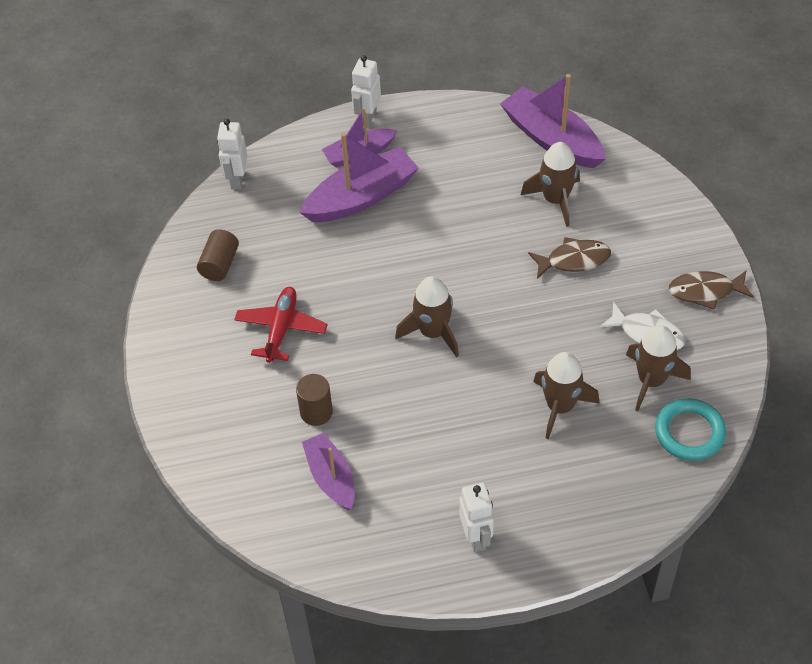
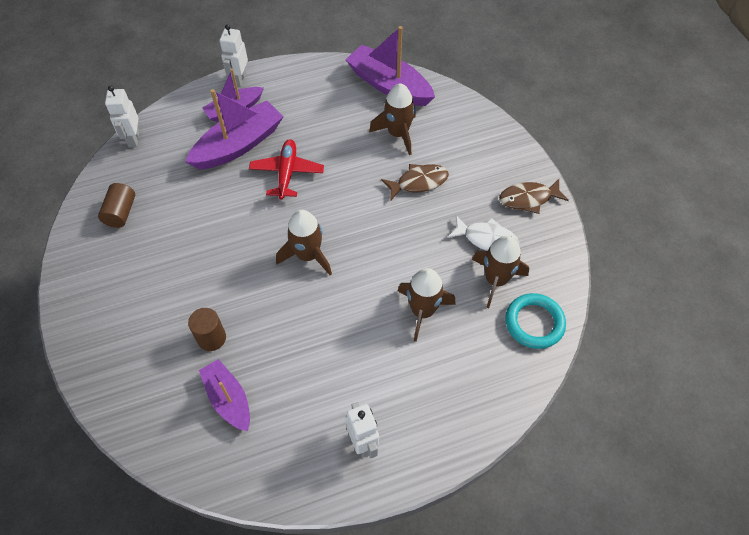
camera: 10 degrees left, 5 degrees up
red plane [234,287,328,363] -> red plane moved to [249,139,324,200]

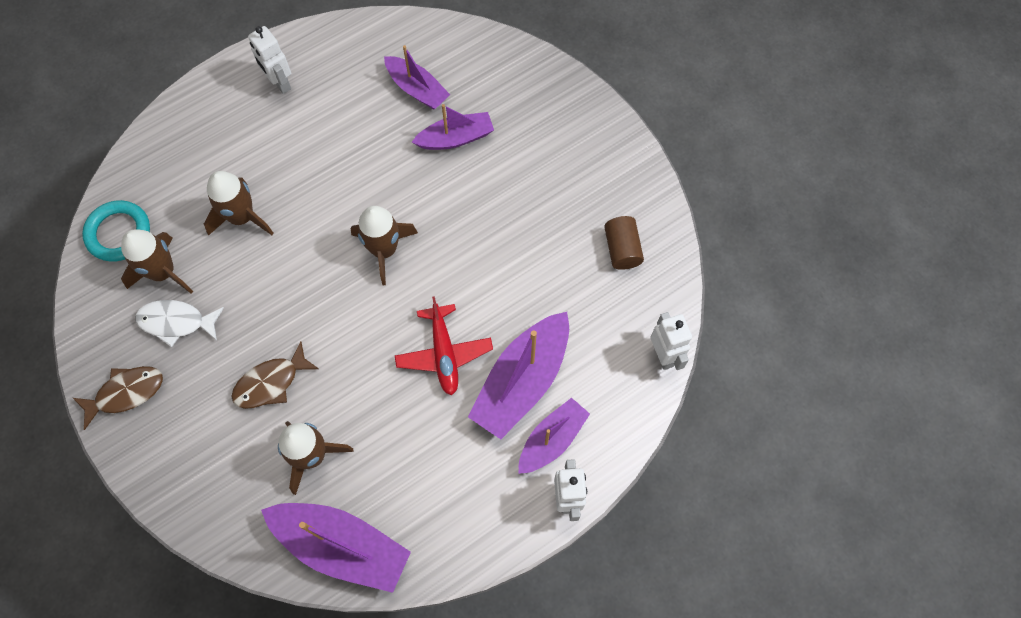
camera: 165 degrees right, 10 degrees up
brown cylinder [188,308,226,351] -> purple boat [412,104,494,150]

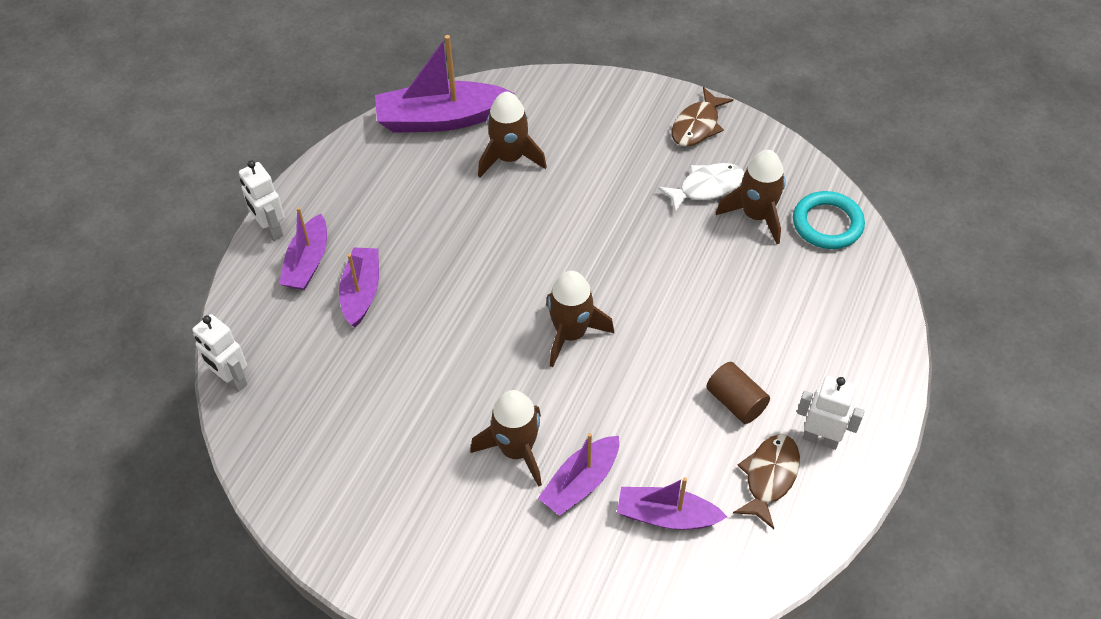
camera: 150 degrees right, 15 degrees down
brown rocket [204,171,274,236] -> brown rocket moved to [470,390,542,487]
brown fish [231,341,319,409] -> brown fish moved to [733,434,800,529]
red plane [395,296,493,395] -> none
purple boat [468,312,569,439] -> purple boat [339,247,379,327], size x0.62
brown cylinder [604,216,644,270] -> brown cylinder moved to [706,362,770,424]

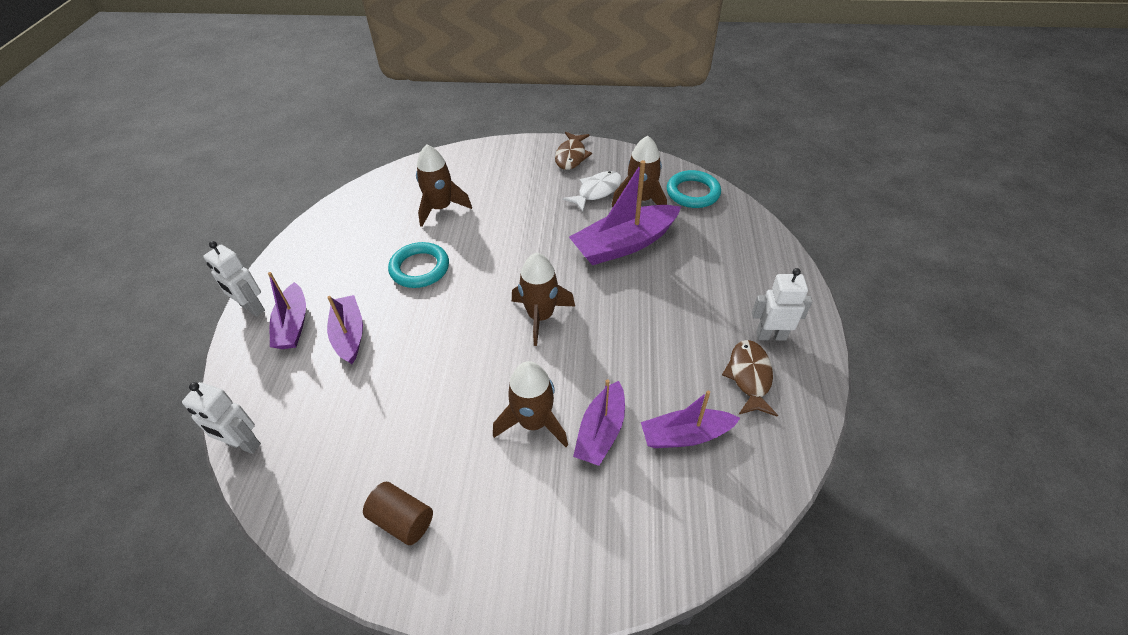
camera: 20 degrees left, 5 degrees down
purple boat [375,35,514,133] -> purple boat moved to [569,160,681,265]
brown cylinder [706,362,770,424] -> brown cylinder moved to [363,482,433,545]
none -> turquoise ring [388,242,449,288]

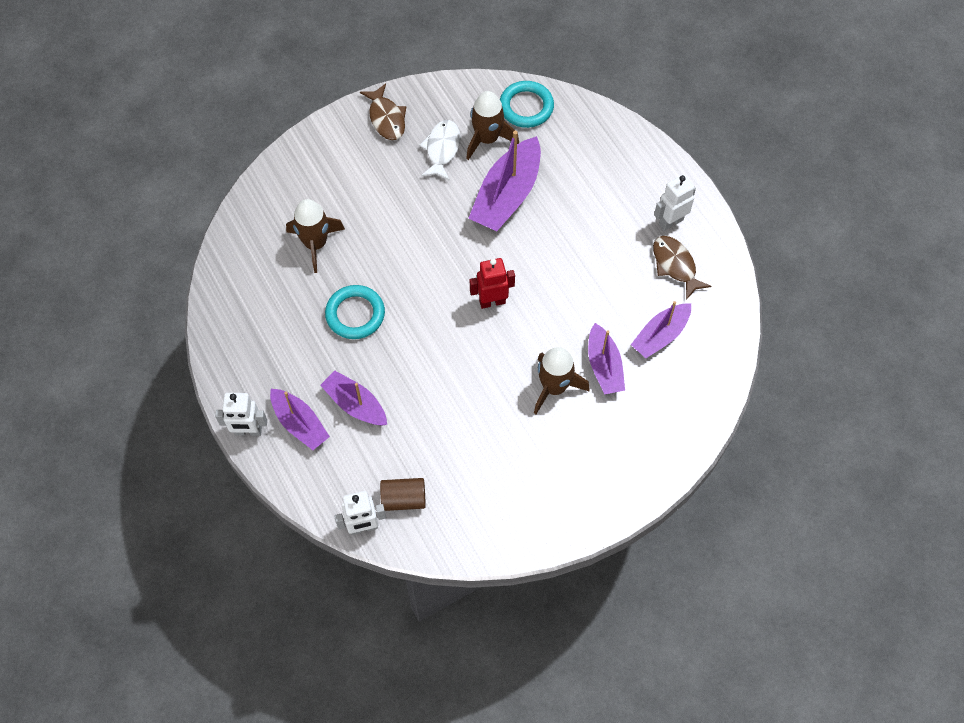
camera: 35 degrees left, 15 degrees up
brown cylinder [363,482,433,545] -> brown cylinder moved to [380,478,426,511]
brown rocket [512,253,575,346] -> red robot [470,258,515,309]

